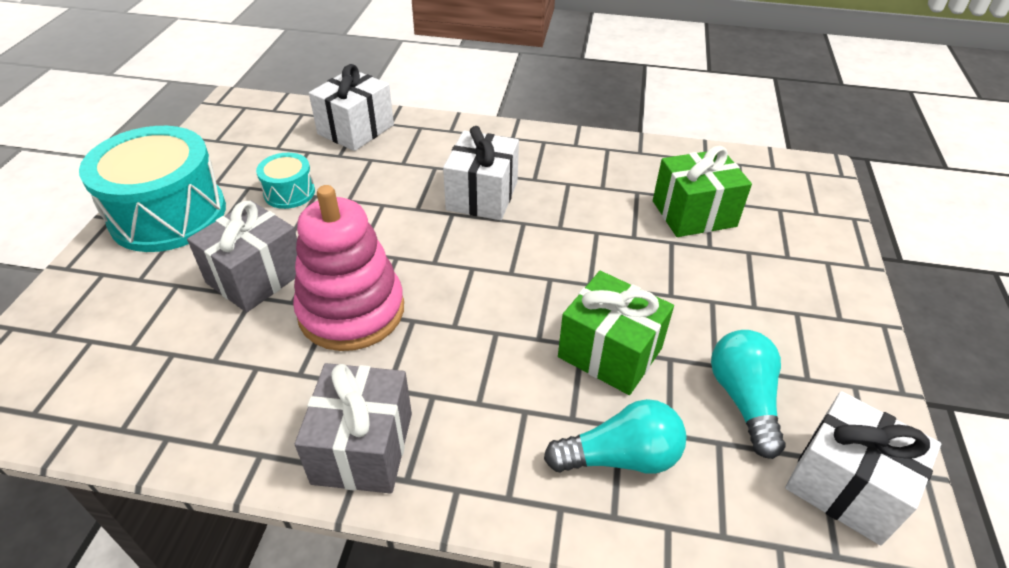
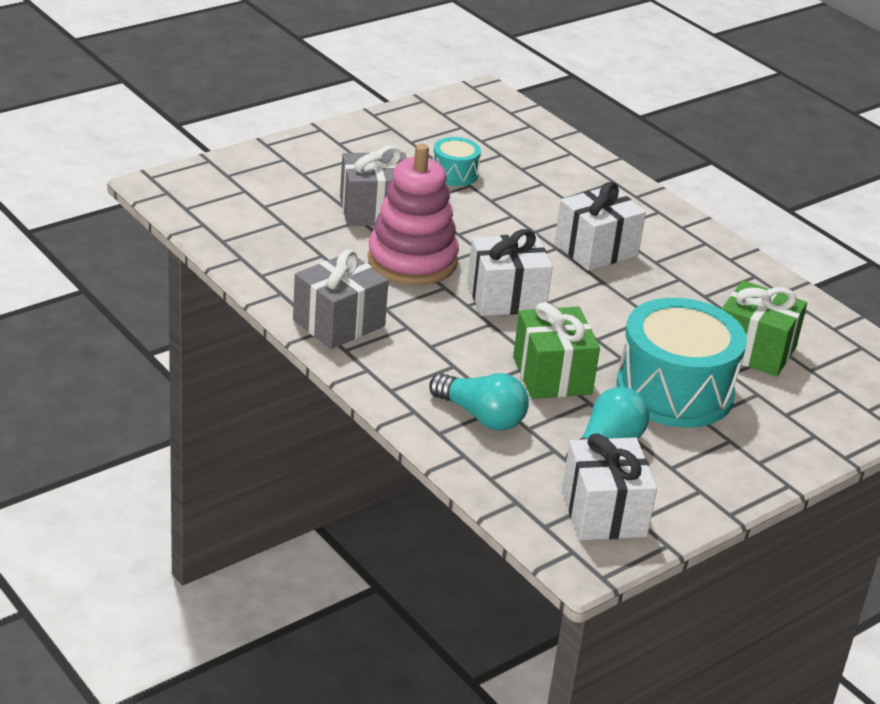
camera: 40 degrees right, 10 degrees down
turquoise drum [79,126,226,252] -> turquoise drum moved to [617,298,747,427]
white gift [309,64,394,151] -> white gift moved to [467,229,553,316]

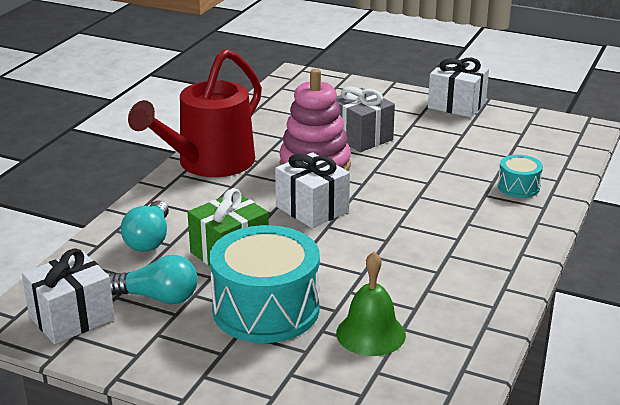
camera: 65 degrees right, 5 degrees down
grey gift [293,249,389,349] -> red watering can [128,49,262,177]
turquoise drum [433,137,481,186] -> turquoise drum moved to [498,155,543,198]
white gift [554,182,646,271] -> white gift moved to [428,58,489,118]
green gift [722,280,807,377] -> green bell [336,251,406,356]

